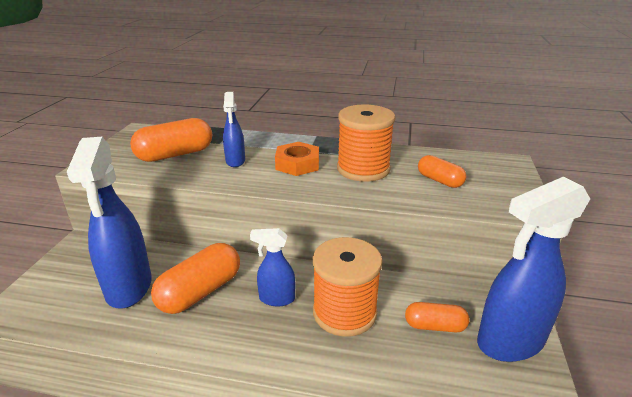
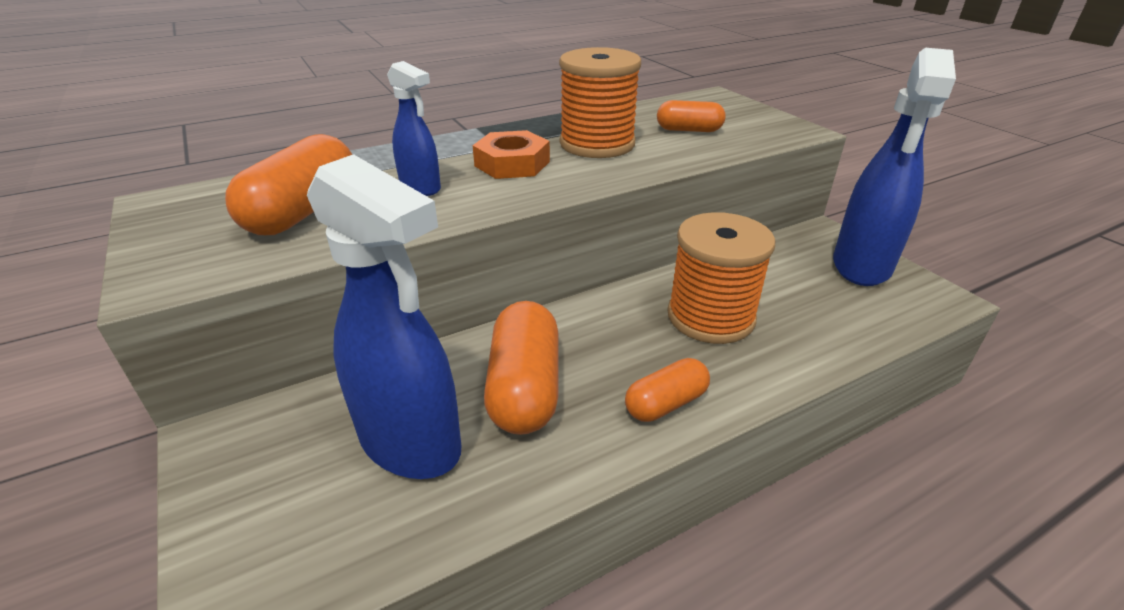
camera: 40 degrees left, 5 degrees up
blue spray bottle [250,228,295,306] -> none
orange capsule [405,302,470,332] -> orange capsule moved to [625,358,710,422]

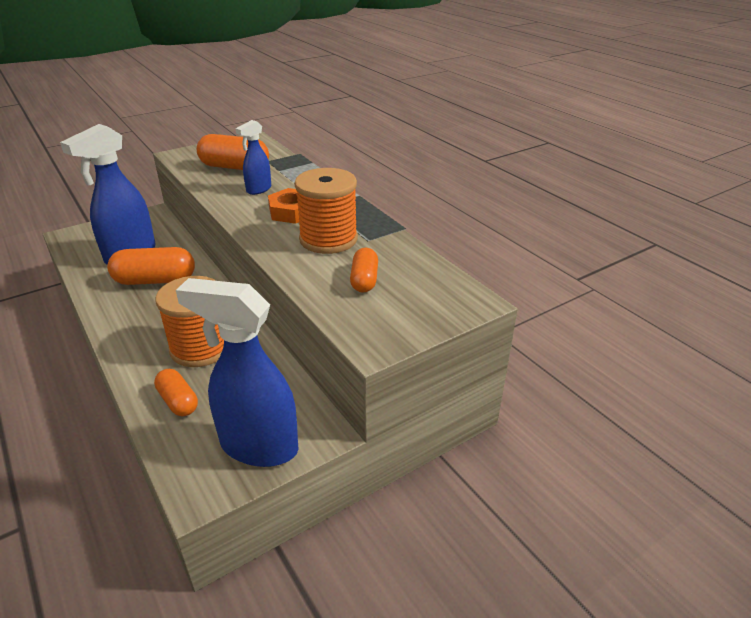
camera: 85 degrees right, 0 degrees up
orange capsule [625,358,710,422] -> orange capsule moved to [154,369,198,416]

